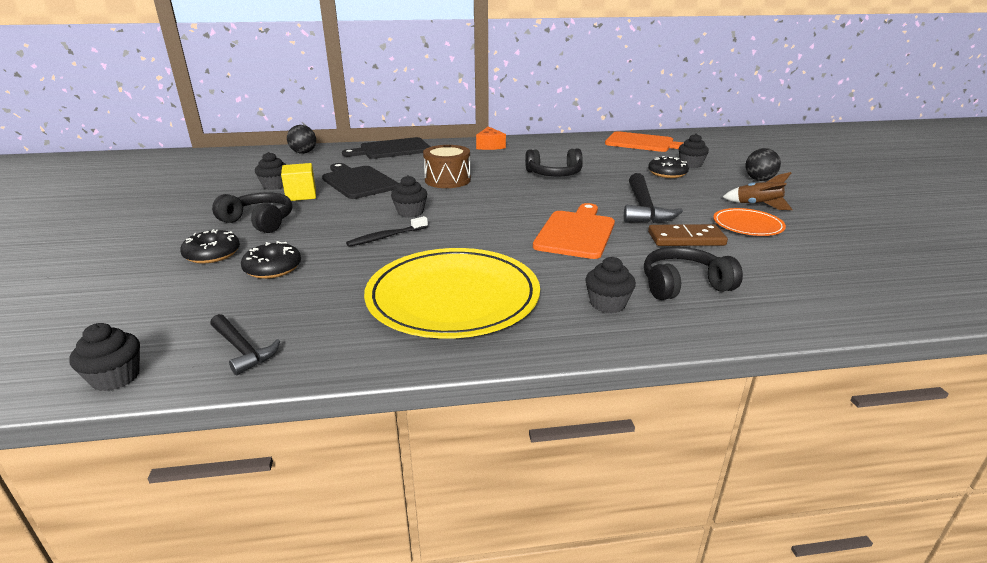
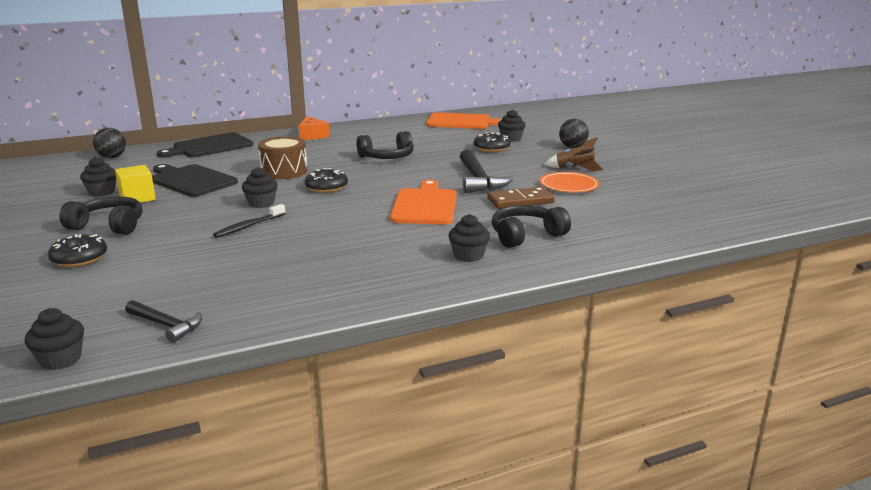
camera: 15 degrees left, 5 degrees down
black donut [241,241,301,279] -> black donut moved to [305,168,348,193]
yellow plate [364,248,540,339] -> none

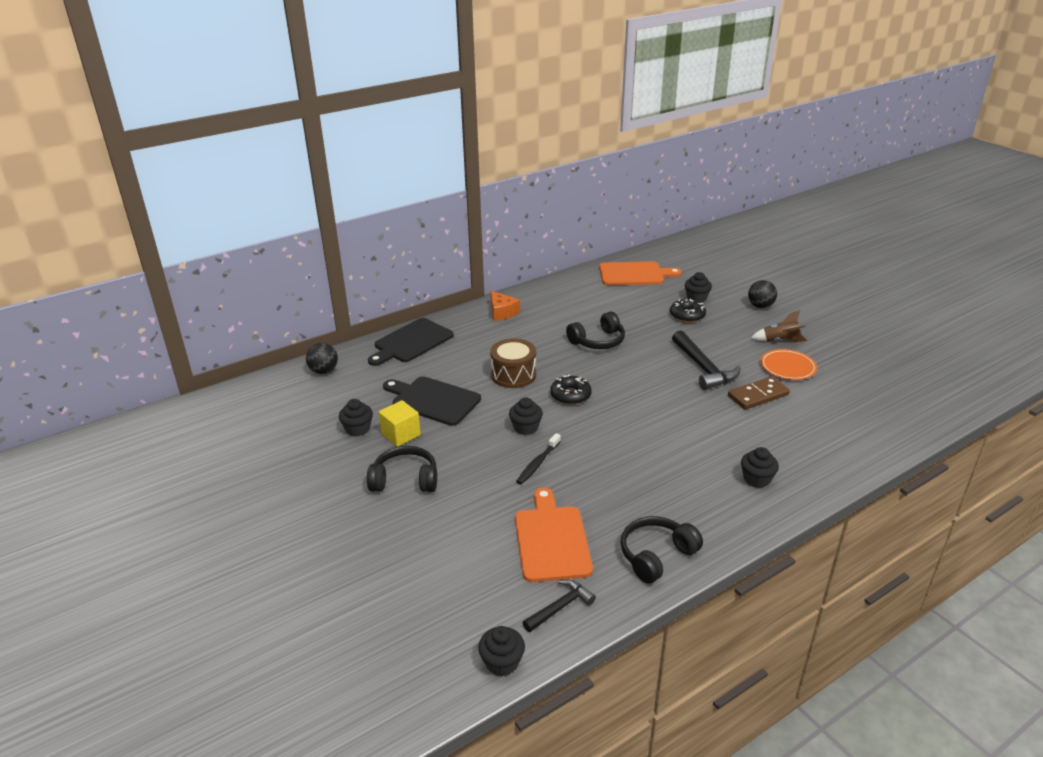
camera: 10 degrees left, 10 degrees up
black donut [48,234,107,267] -> none
black hammer [125,300,202,343] -> black hammer turned 60 degrees counterclockwise [523,579,596,632]
orange cutting board [390,180,457,224] -> orange cutting board moved to [515,488,593,582]
black headphones [492,205,571,248] -> black headphones moved to [621,516,703,584]

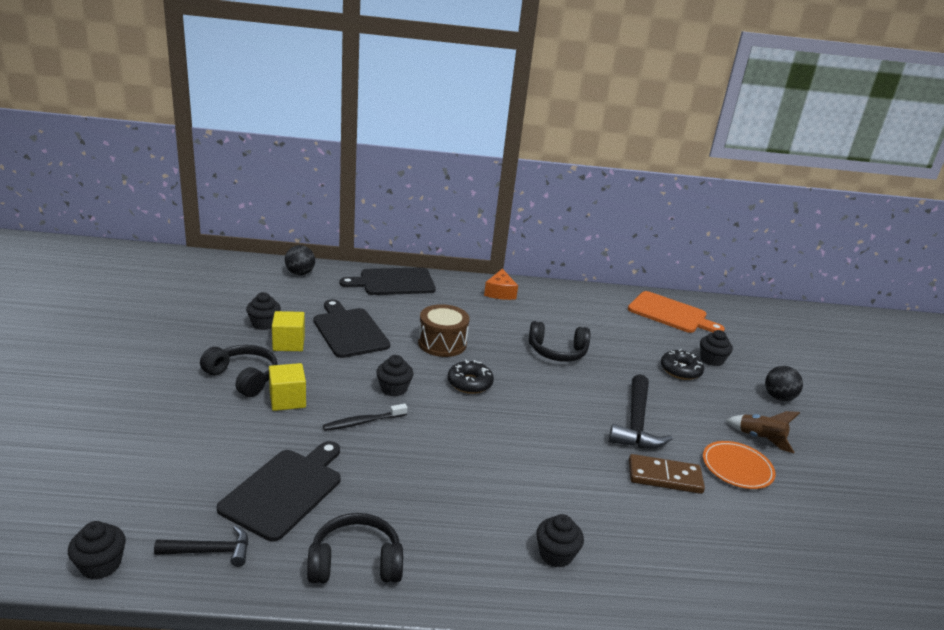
camera: 30 degrees right, 5 degrees down
orange cutting board [515,488,593,582] -> black cutting board [217,441,341,541]
none -> yellow cube [269,363,306,411]

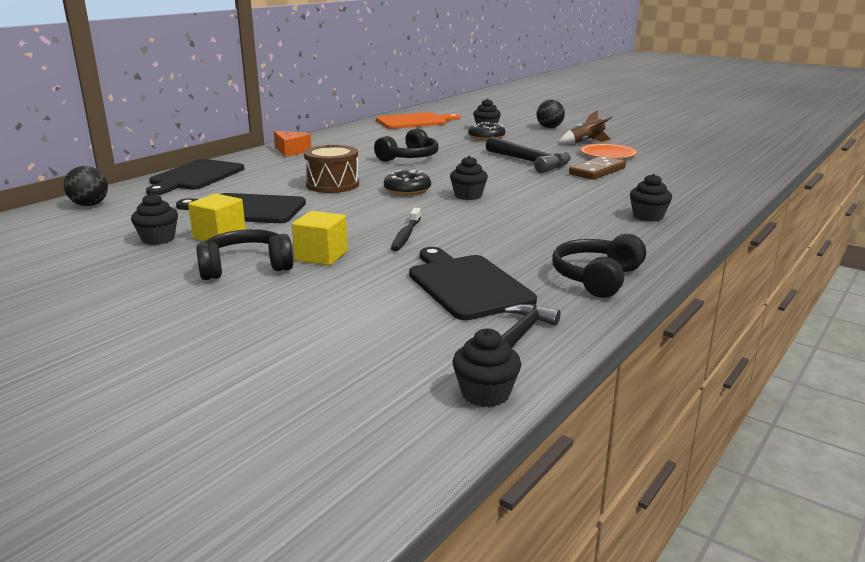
camera: 50 degrees left, 5 degrees down
black cupcake [376,355,413,397] -> black cupcake moved to [450,156,488,200]

